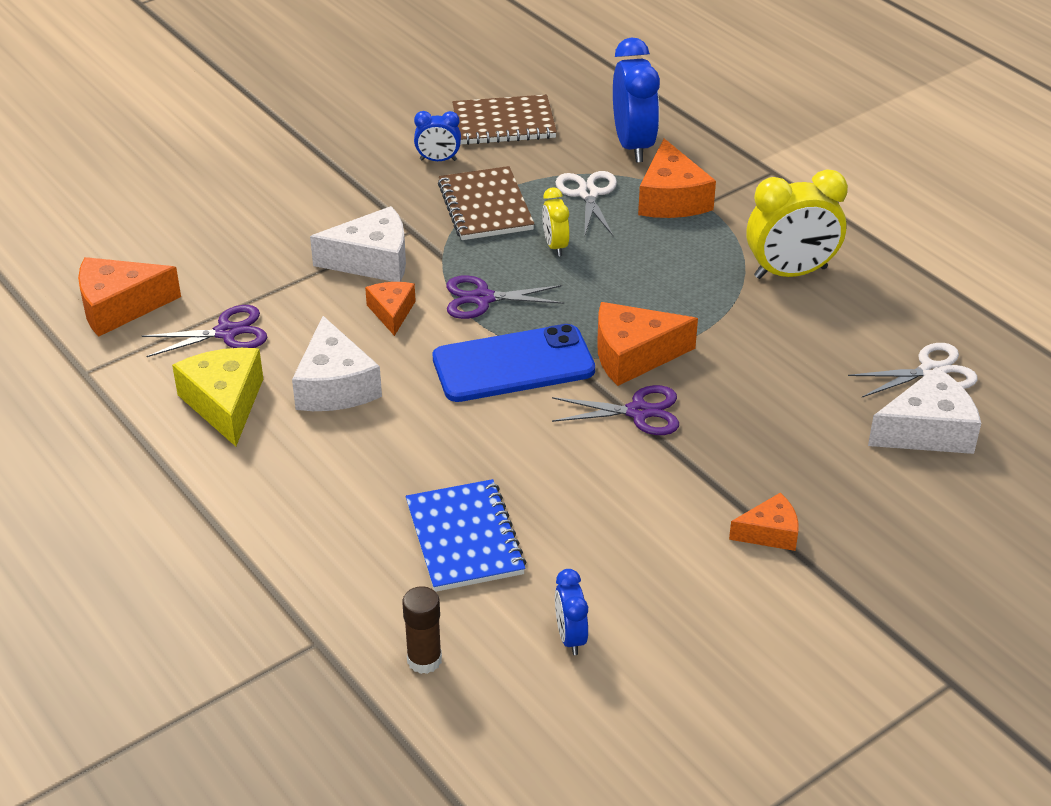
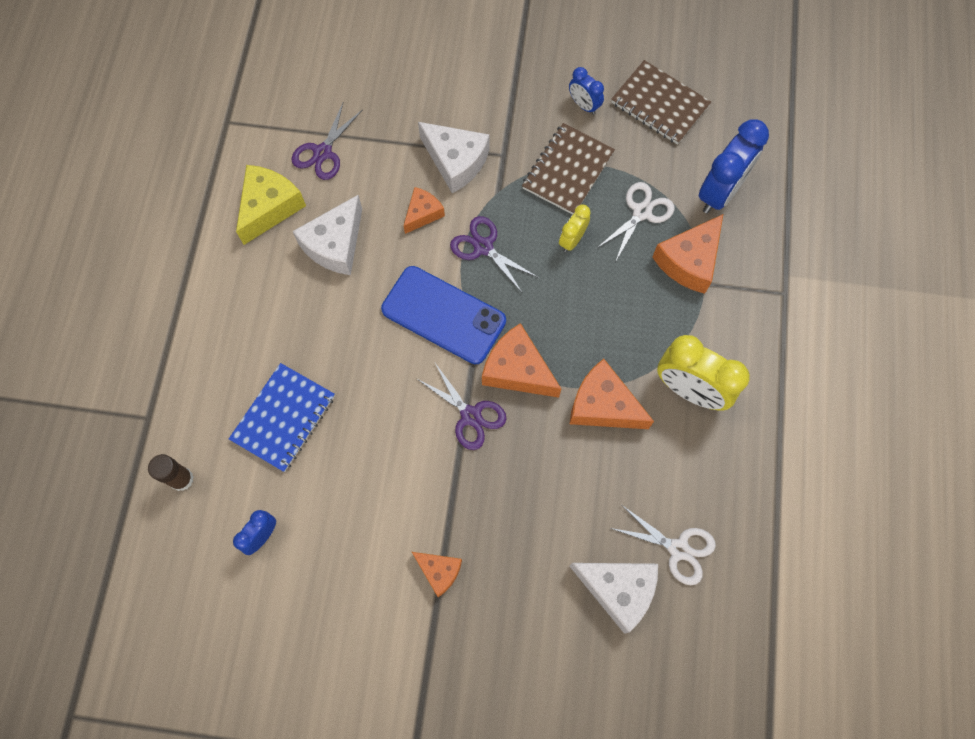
camera: 45 degrees right, 30 degrees up
orange cheese [78,257,181,337] -> orange cheese moved to [570,359,654,429]
purple scissors [142,305,267,357] -> purple scissors turned 90 degrees clockwise [292,103,363,180]

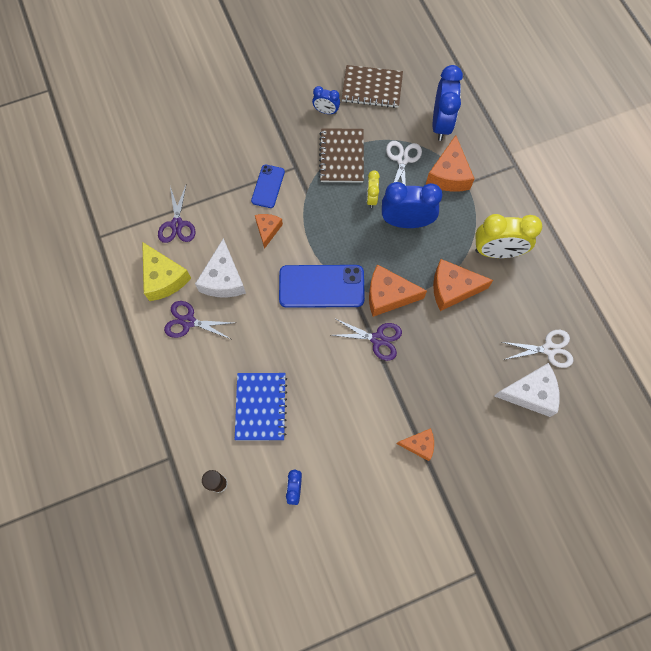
camera: 30 degrees left, 0 degrees up
yellow cheese [236,165,306,245] -> yellow cheese turned 150 degrees clockwise [142,242,191,301]
white cheese [418,122,489,193] -> blue phone [251,164,285,208]
purple scissors [450,216,539,292] -> purple scissors moved to [164,301,233,339]
none -> blue clock [382,182,443,228]

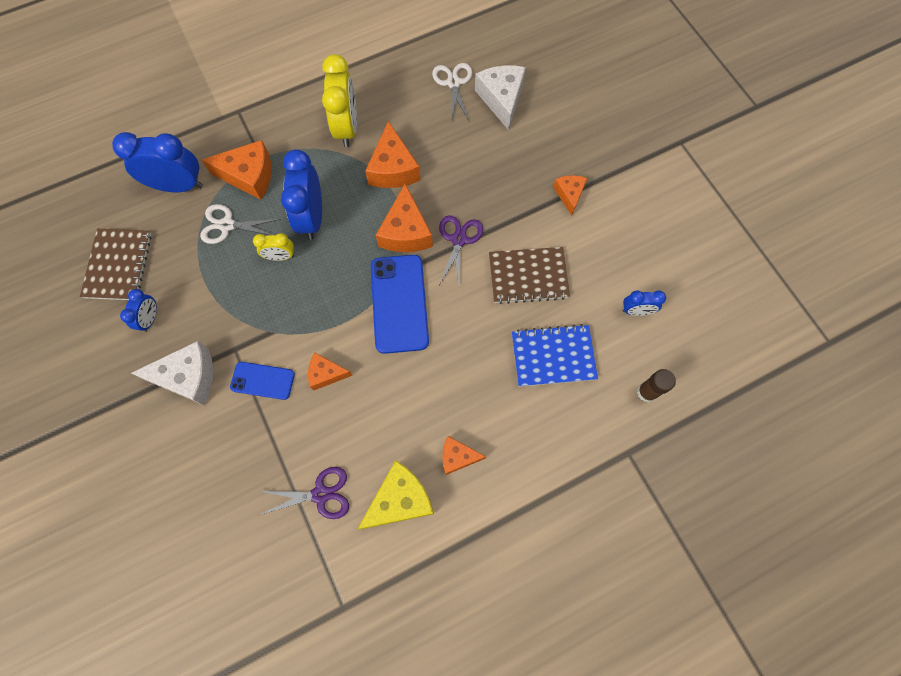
camera: 95 degrees left, 0 degrees up
purple scissors [164,301,233,339] -> orange cheese [442,436,486,475]
white cheese [195,238,246,298] -> white cheese moved to [132,341,213,405]
brown notebook [319,128,364,183] -> brown notebook moved to [489,247,570,304]

